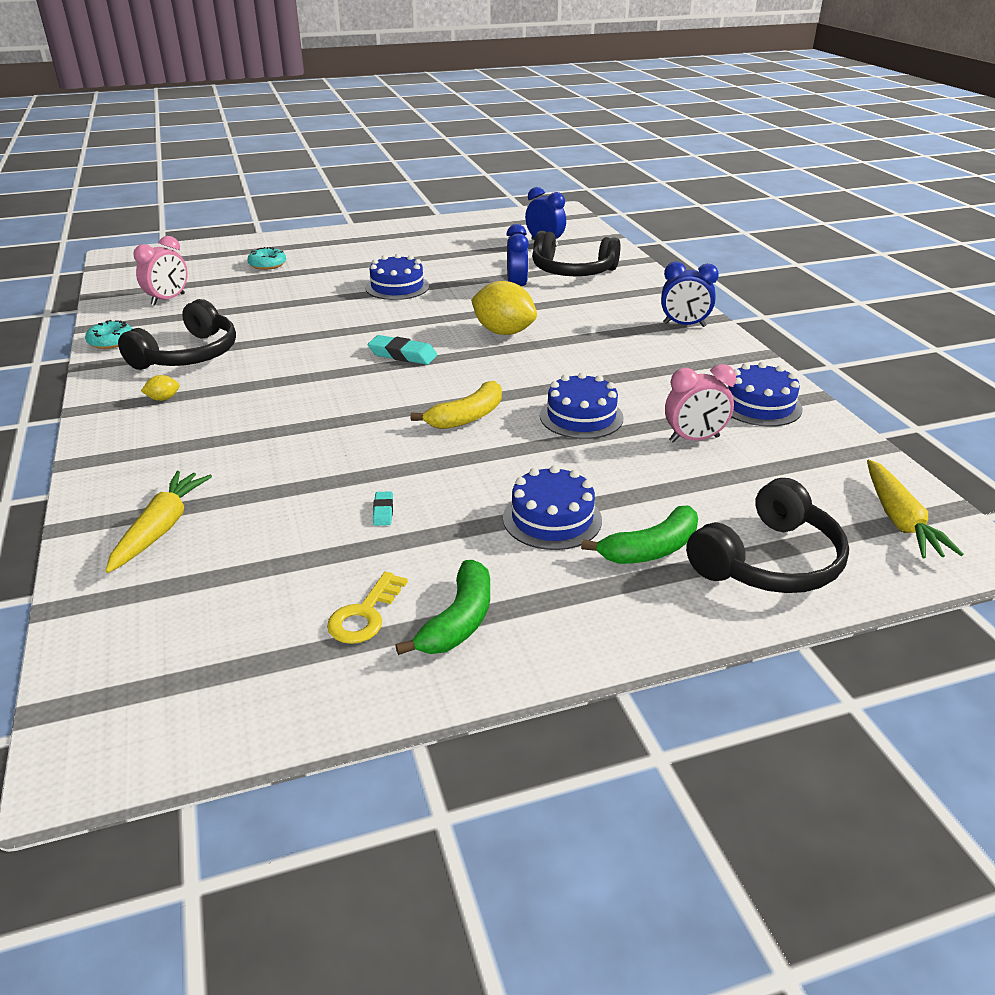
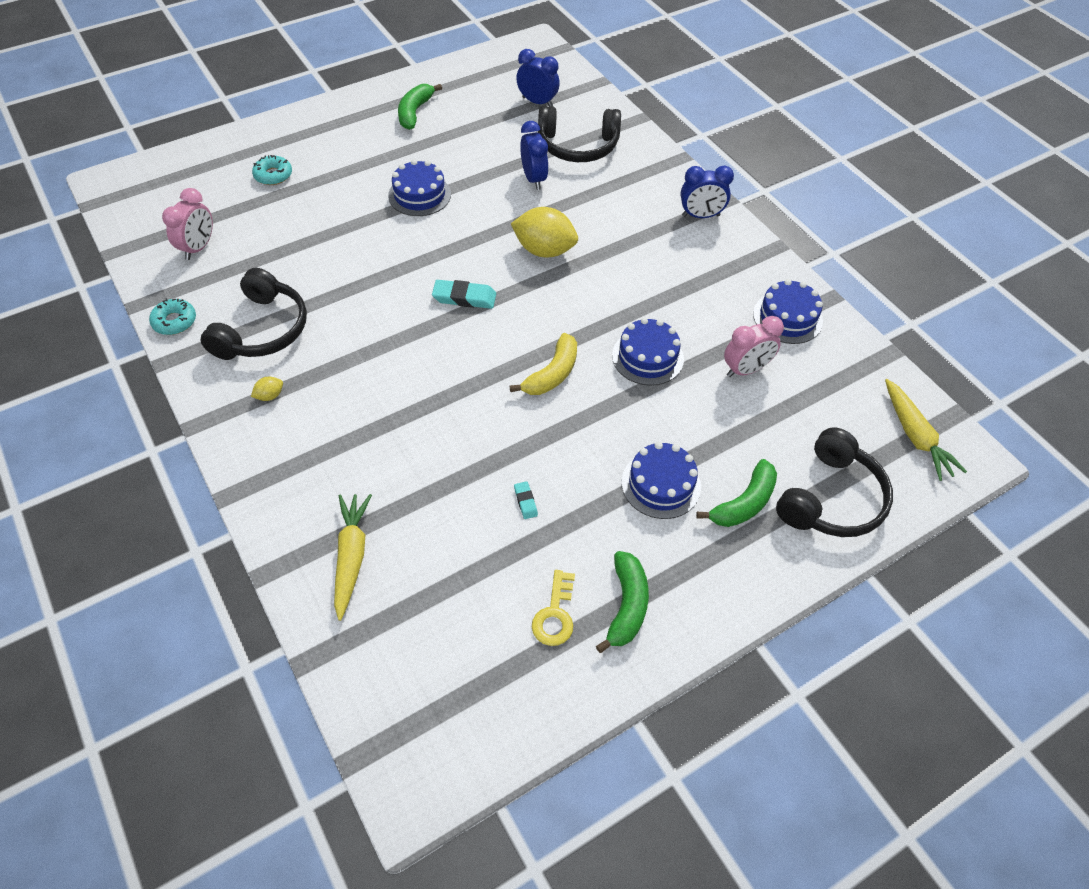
camera: 15 degrees left, 20 degrees up
none -> green banana [398,84,442,130]

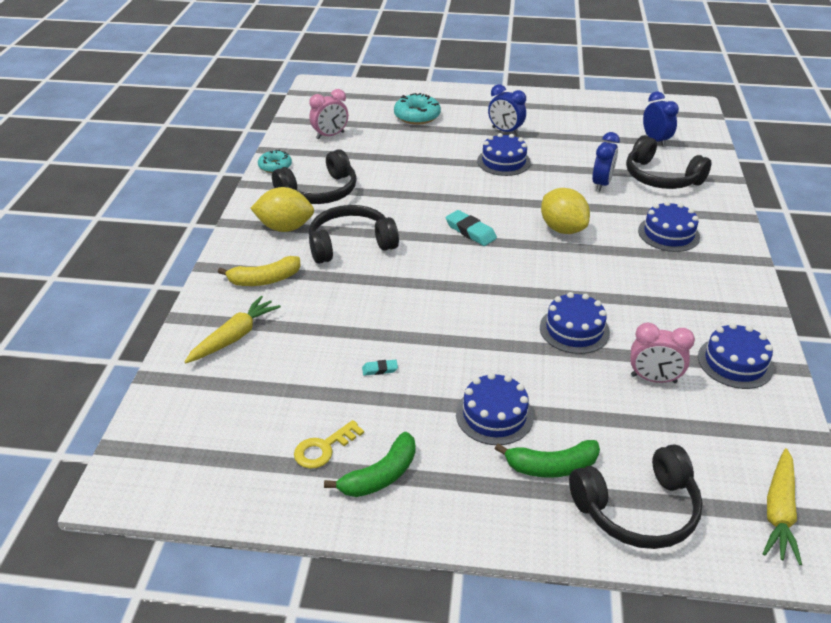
camera: 40 degrees right, 15 degrees down
yellow lemon [251,377,283,401] -> yellow lemon [250,187,314,232], size x2.34
turquoise donut [252,155,292,185] -> turquoise donut [394,93,441,125], size x1.53
green banana [398,84,442,130] -> none
yellow banana [510,333,577,395] -> yellow banana moved to [218,256,301,286]
turquoise eraser [514,481,538,519] -> turquoise eraser turned 60 degrees clockwise [362,360,398,376]
blue clock [680,166,734,218] -> blue clock moved to [488,84,526,135]
none -> black headphones [309,205,399,264]
none -> blue cake [638,201,700,252]

